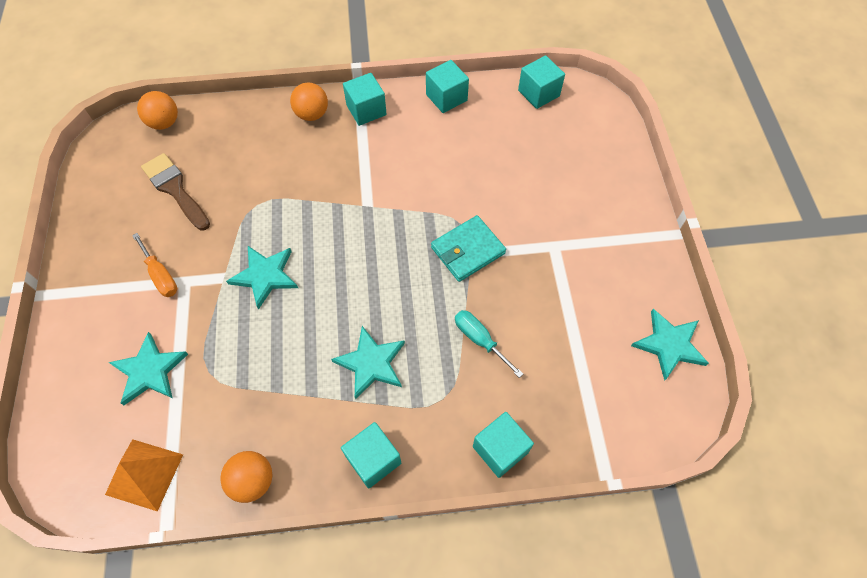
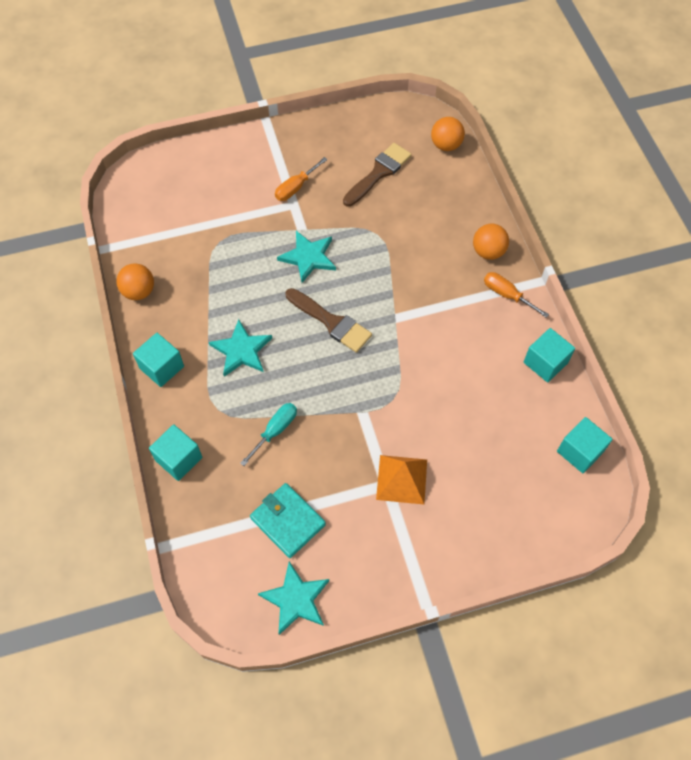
camera: 80 degrees right, 0 degrees up
orange pyramid [105,439,183,512] -> orange pyramid moved to [376,455,427,505]
turquoise star [109,332,188,405] -> none
turquoise cube [343,73,387,126] -> orange screwdriver [484,272,549,318]
turquoise wallet [431,215,506,282] -> turquoise wallet moved to [250,483,326,558]
none -> brown brush [286,288,372,353]

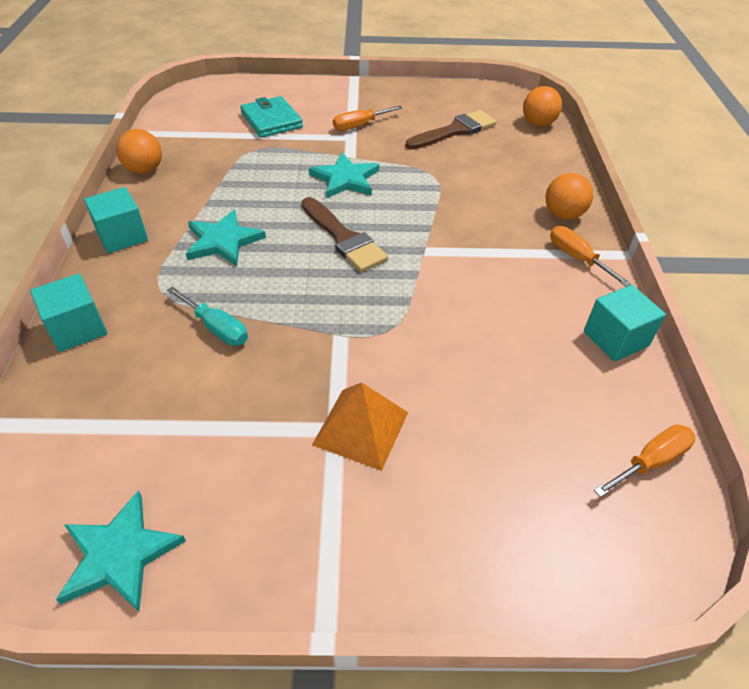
camera: 15 degrees right, 15 degrees down
turquoise screwdriver [240,403,297,466] -> turquoise screwdriver turned 75 degrees clockwise [167,286,248,346]
turquoise wallet [250,483,326,558] -> turquoise wallet moved to [240,96,303,138]
turquoise cube [557,417,613,473] -> orange screwdriver [594,424,695,497]

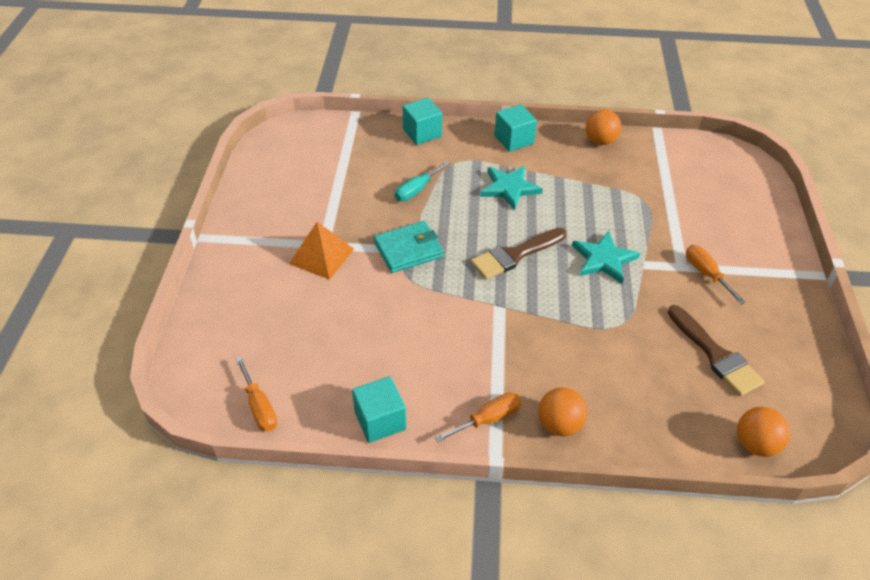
camera: 95 degrees right, 0 degrees up
turquoise star [56,490,186,611] -> none
turquoise wallet [240,96,303,138] -> turquoise wallet moved to [374,221,444,273]

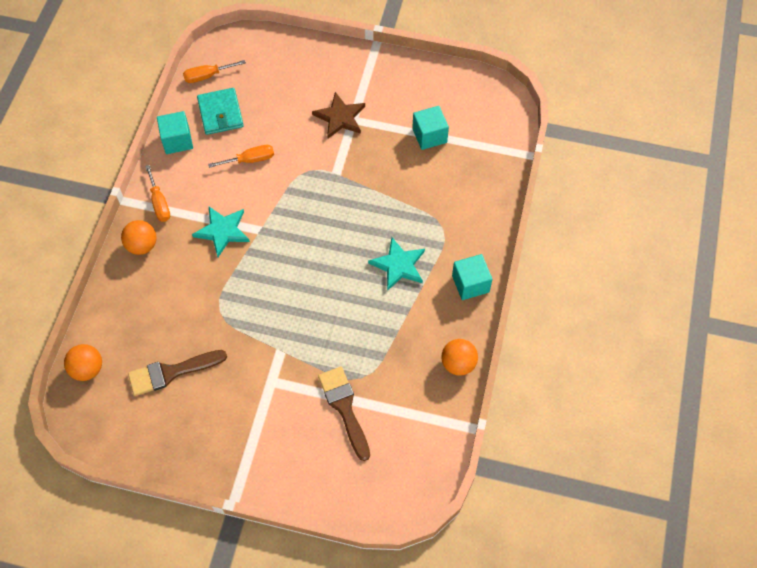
camera: 100 degrees right, 15 degrees up
orange pyramid [289,222,354,280] -> brown star [312,92,365,138]
turquoise wallet [374,221,444,273] -> turquoise wallet moved to [197,88,244,135]
turquoise screwdriver [395,161,450,201] -> none
turquoise cube [403,98,442,145] -> turquoise cube moved to [412,106,449,150]
brown brush [471,228,566,280] -> brown brush moved to [318,367,370,461]
turquoise star [572,231,640,284] -> turquoise star moved to [192,207,250,257]
orange screwdriver [686,245,746,305] -> orange screwdriver moved to [208,145,274,168]

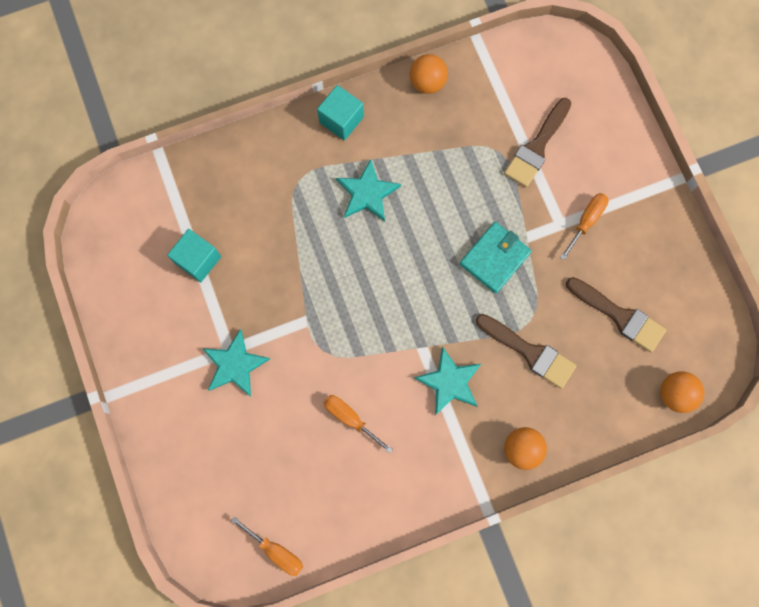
camera: 125 degrees left, 15 degrees up
orange screwdriver [145,165,170,222] -> orange screwdriver moved to [560,193,608,261]
turquoise cube [157,111,193,154] -> none
turquoise wallet [197,88,244,135] -> turquoise wallet moved to [460,222,532,294]
brown star [312,92,365,138] -> turquoise star [202,329,270,397]
none -> brown brush [476,314,576,389]

